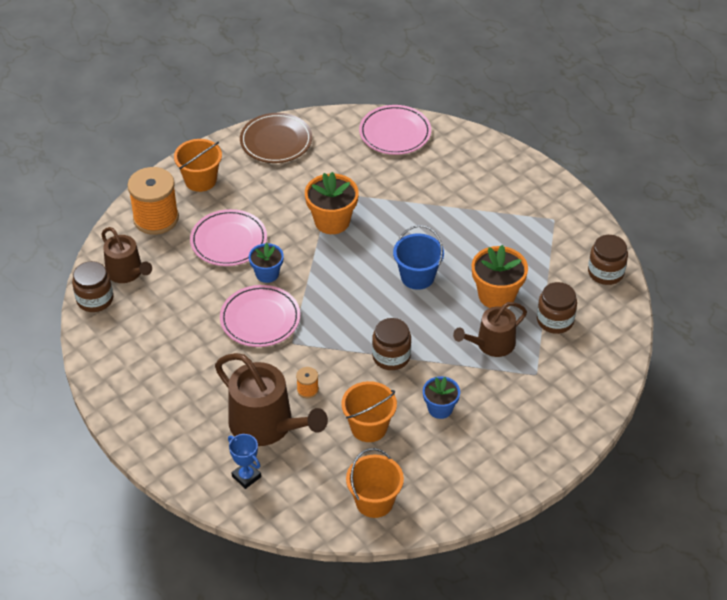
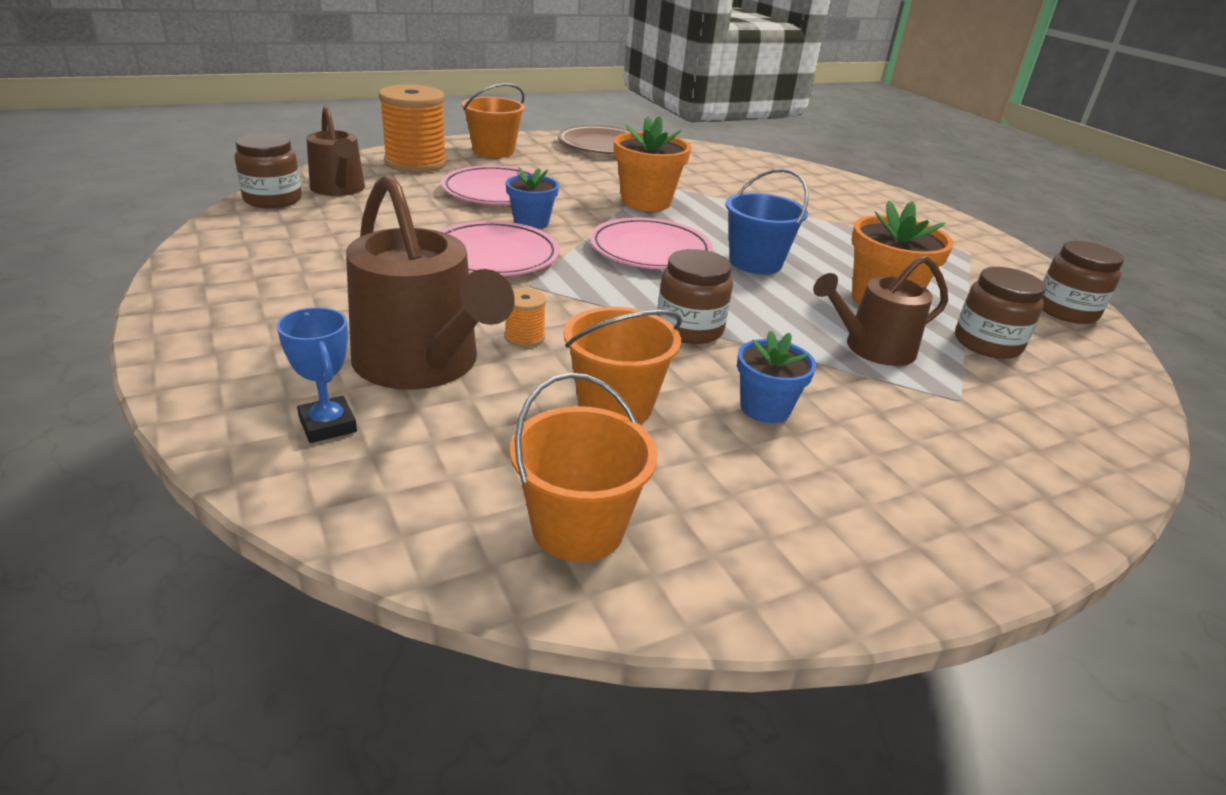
camera: 10 degrees right, 15 degrees down
pink plate [359,105,431,155] -> pink plate moved to [590,218,713,269]

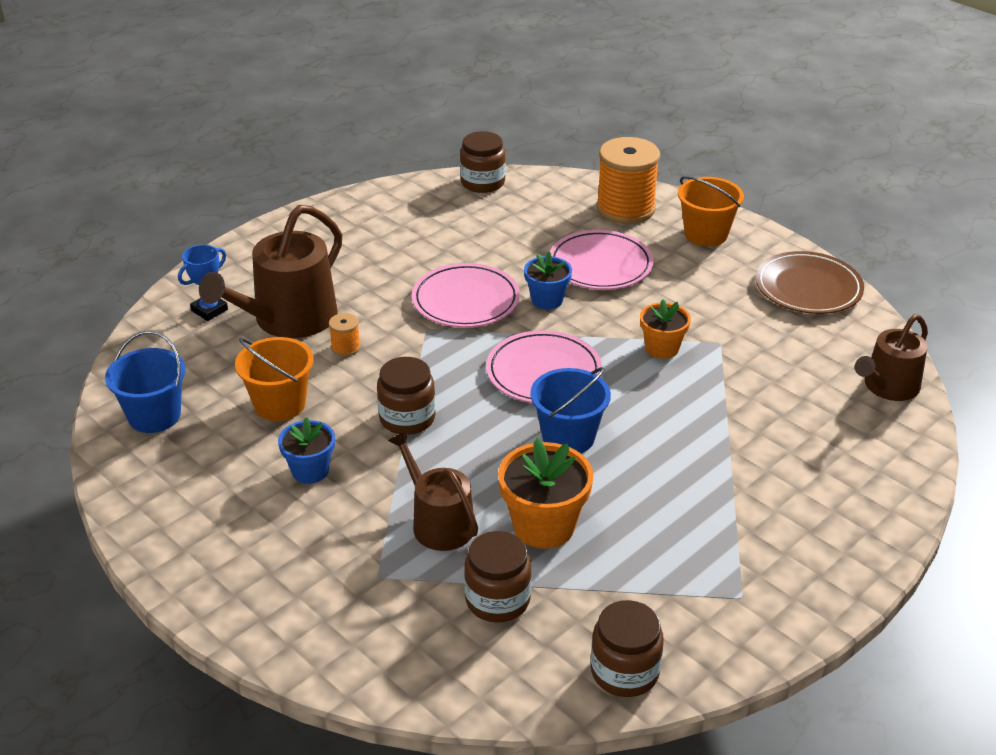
camera: 75 degrees right, 5 degrees up
brown watering can [306,106,365,196] -> brown watering can moved to [855,314,928,401]
orange bucket [510,372,658,562] -> blue bucket [105,331,186,433]
orange flower pot [614,116,691,211] -> orange flower pot [640,299,691,359], size x0.63

